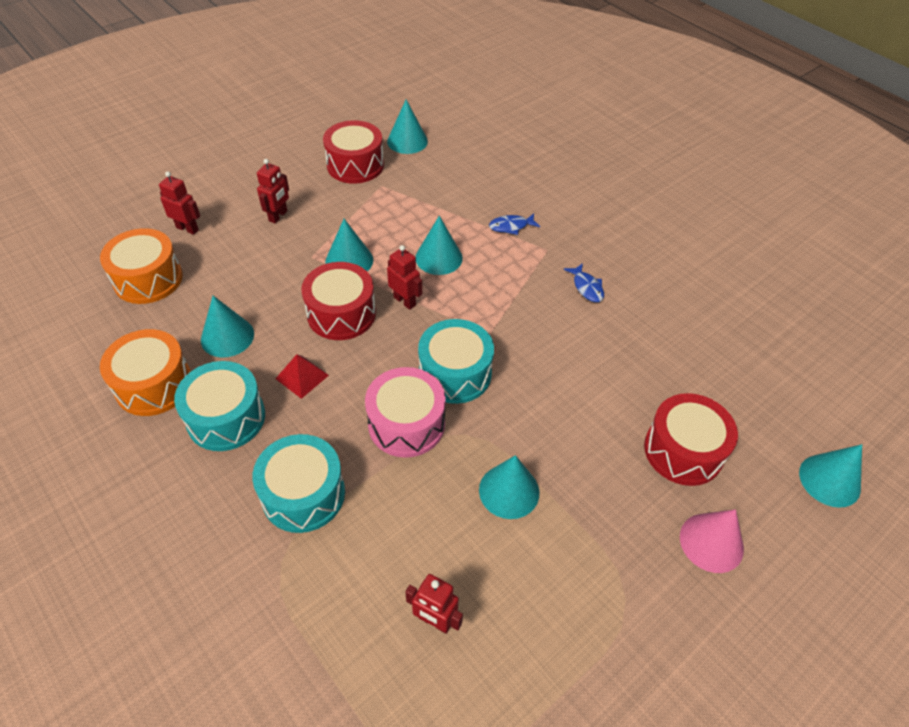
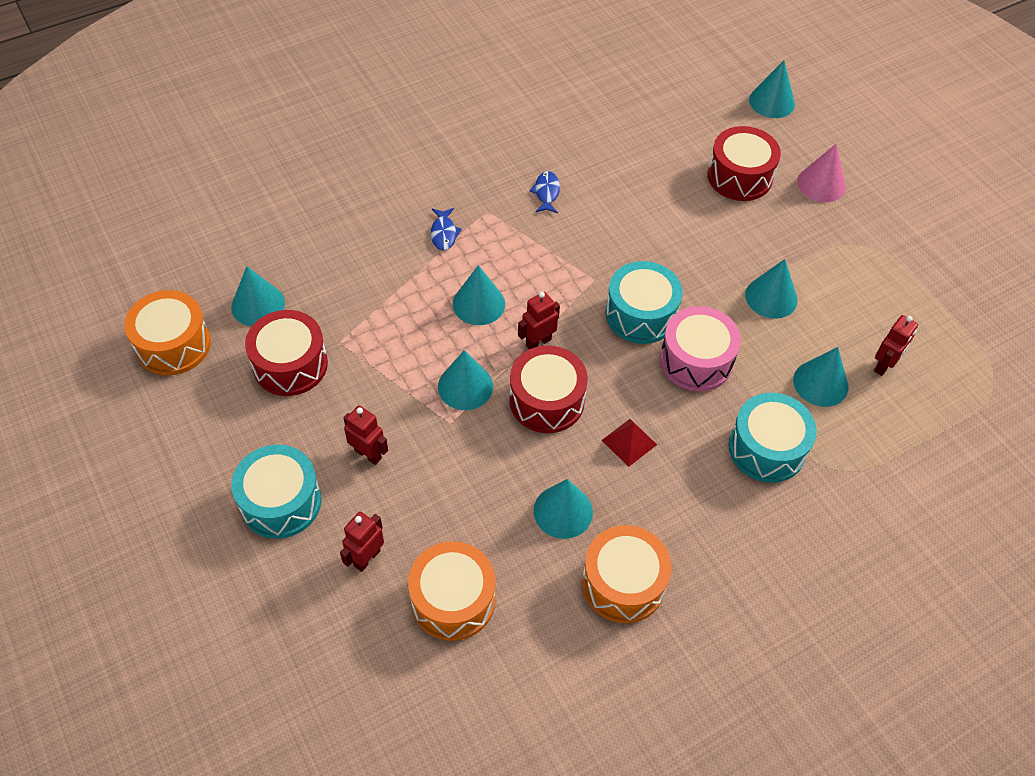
camera: 80 degrees left, 5 degrees up
turquoise drum [174,361,265,451] -> turquoise drum moved to [231,445,321,539]
blue fish [564,263,604,302] -> blue fish turned 75 degrees counterclockwise [530,171,560,213]
none -> orange drum [124,290,211,376]
none -> turquoise cone [793,347,848,407]

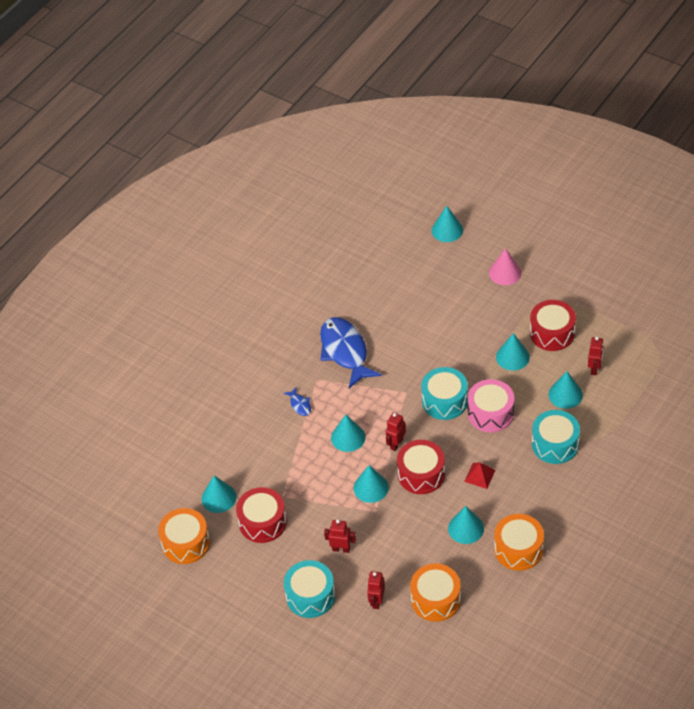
camera: 20 degrees left, 5 degrees down
blue fish [530,171,560,213] -> blue fish [320,317,382,388], size x2.39
red drum [708,126,781,201] -> red drum moved to [530,300,576,351]

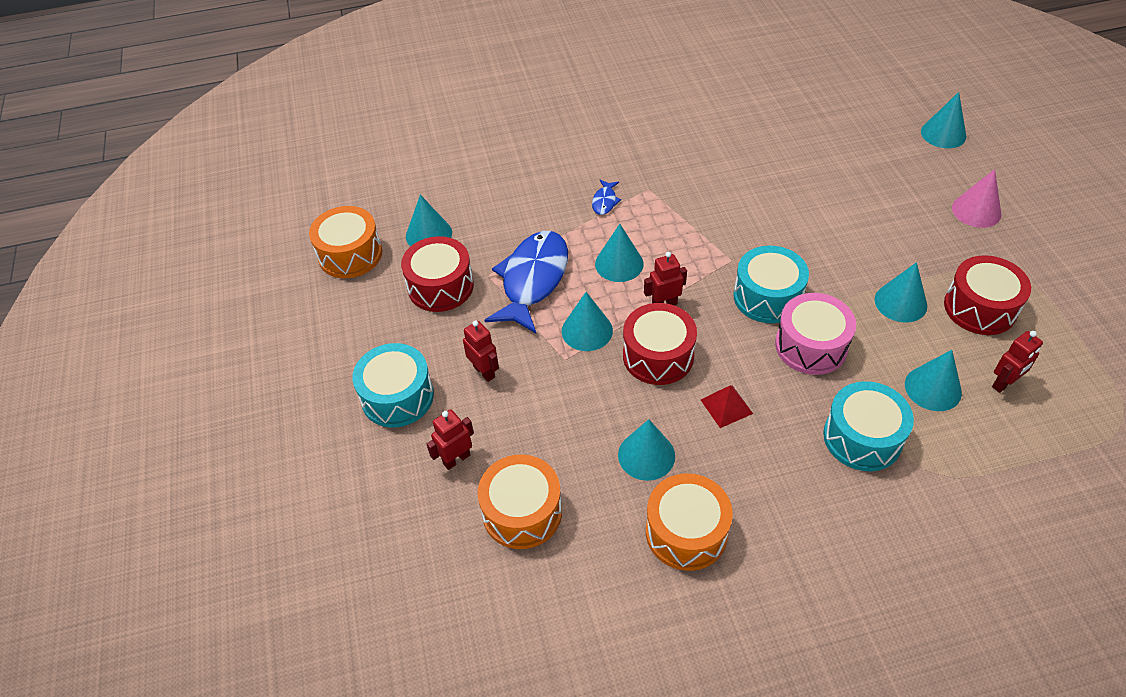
camera: 40 degrees right, 0 degrees up
blue fish [320,317,382,388] -> blue fish moved to [484,231,568,334]

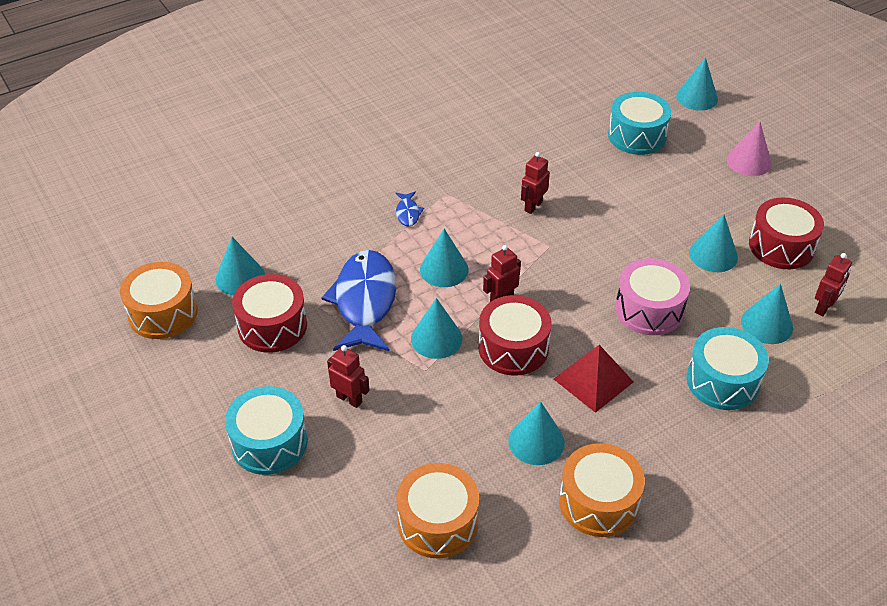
camera: 20 degrees left, 5 degrees down
red robot [427,409,474,470] -> red robot moved to [521,152,550,214]
red pyramid [701,385,753,428] -> red pyramid [554,345,633,413], size x1.53
turquoise drum [734,246,809,323] -> turquoise drum moved to [608,92,671,155]

